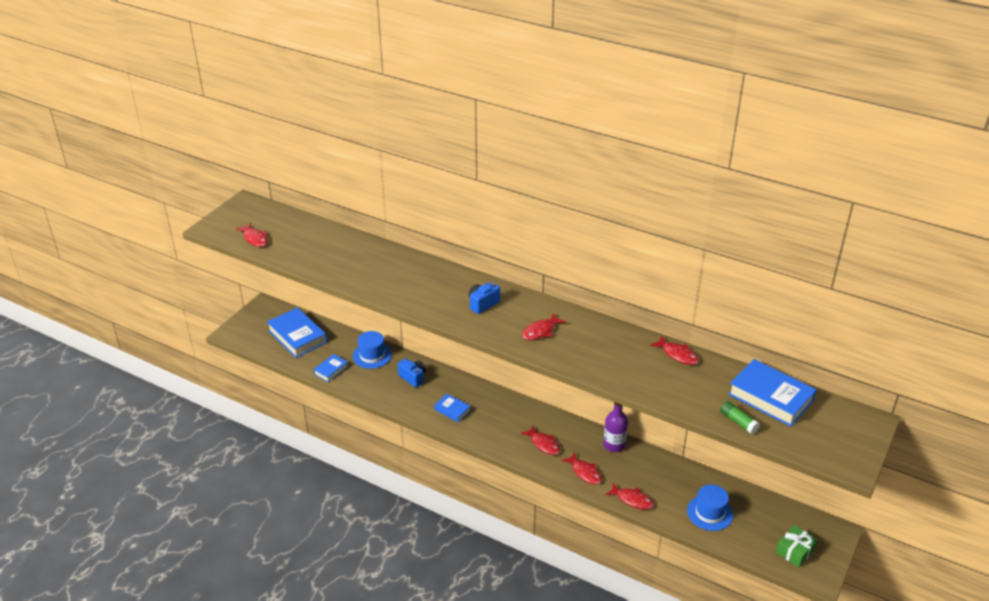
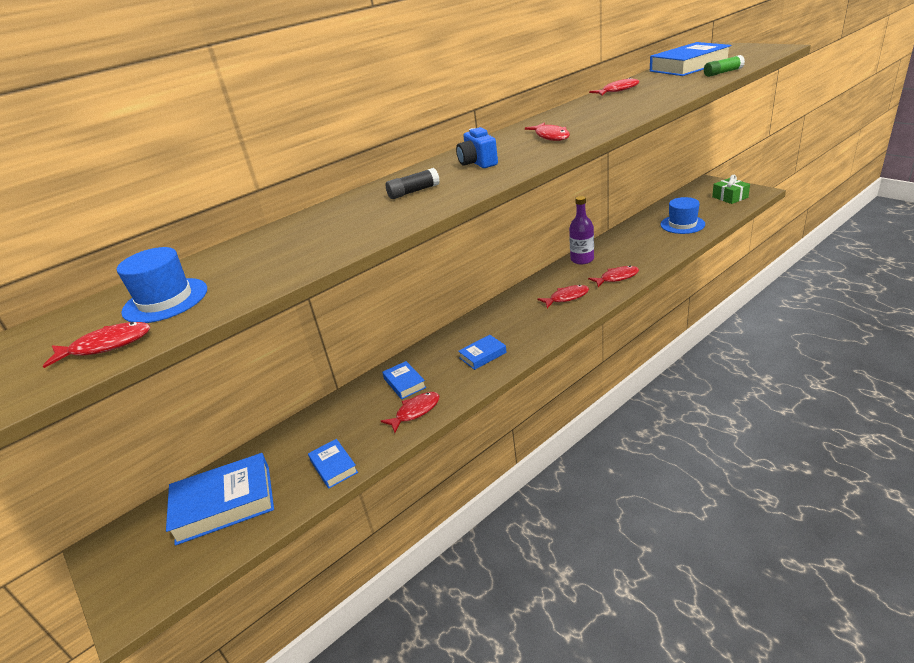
camera: 65 degrees left, 5 degrees down
blue hat [353,331,392,369] -> blue hat moved to [117,247,207,323]
blue camera [398,358,426,388] -> blue book [382,361,426,399]
red fish [605,483,654,510] -> red fish moved to [381,392,439,433]
none -> black glue stick [386,168,440,199]

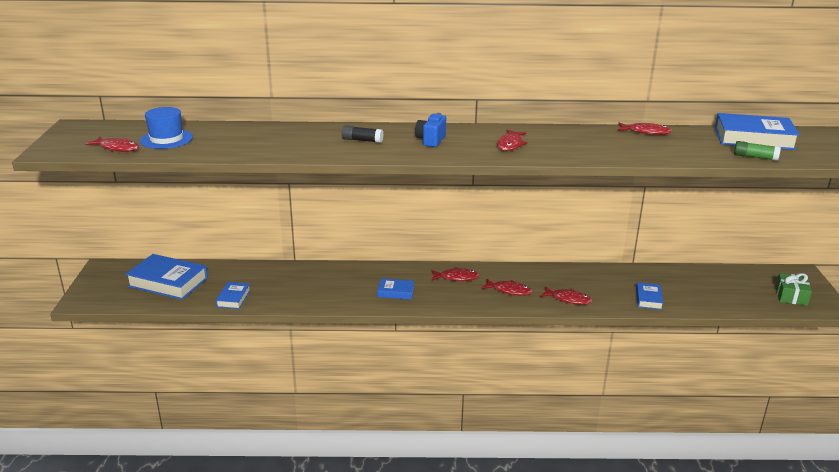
camera: 35 degrees right, 5 degrees down
red fish [381,392,439,433] -> red fish moved to [431,267,479,281]
blue book [382,361,426,399] -> blue book moved to [636,282,663,310]
purple bottle [569,196,594,264] -> none
blue hat [661,197,705,234] -> none

